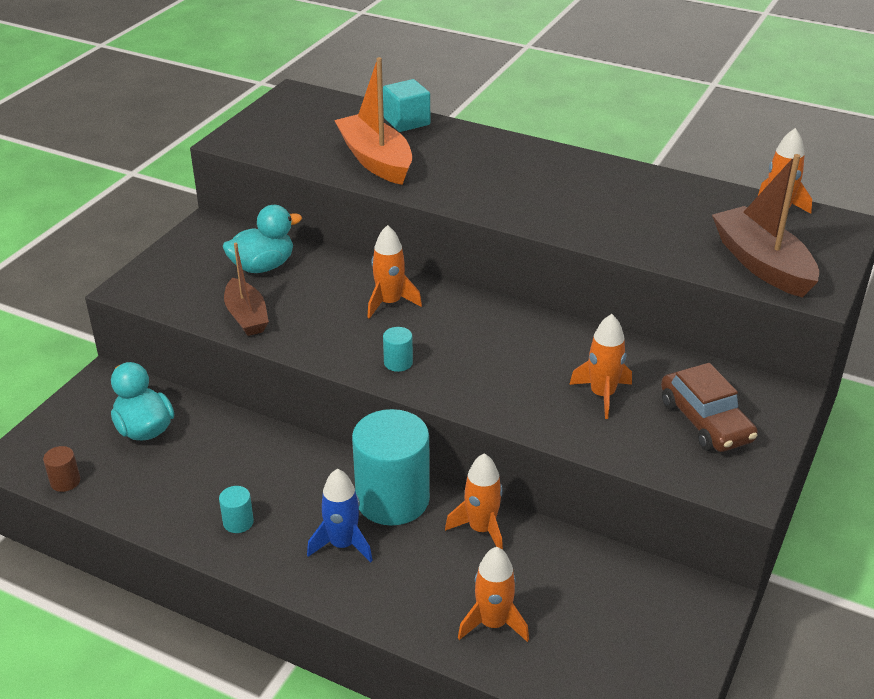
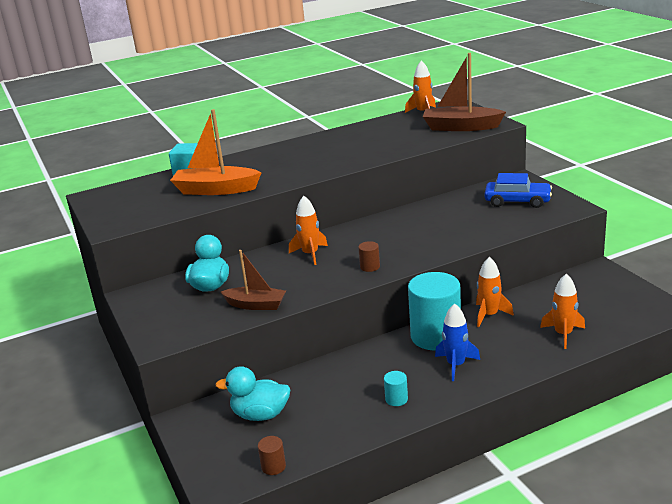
camera: 50 degrees left, 10 degrees down
turquoise cylinder [383,327,413,372] -> brown cylinder [358,241,380,272]
orange rocket [569,314,632,419] -> none
brown car [661,363,758,452] -> blue car [484,173,552,208]

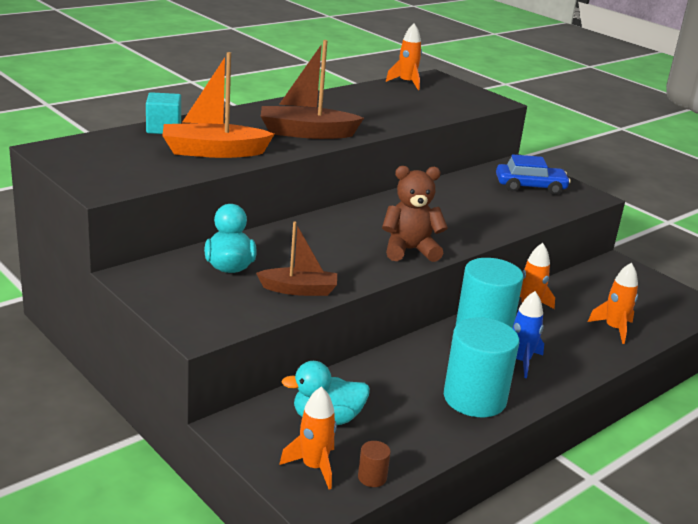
camera: 20 degrees left, 0 degrees up
orange rocket [289,196,328,265] -> orange rocket moved to [279,386,337,490]
brown cylinder [358,241,380,272] -> brown teddy bear [382,166,448,262]
turquoise cylinder [384,371,408,406] -> turquoise cylinder [444,317,519,417], size x2.47
brown boat [423,53,506,131] -> brown boat moved to [261,40,364,139]

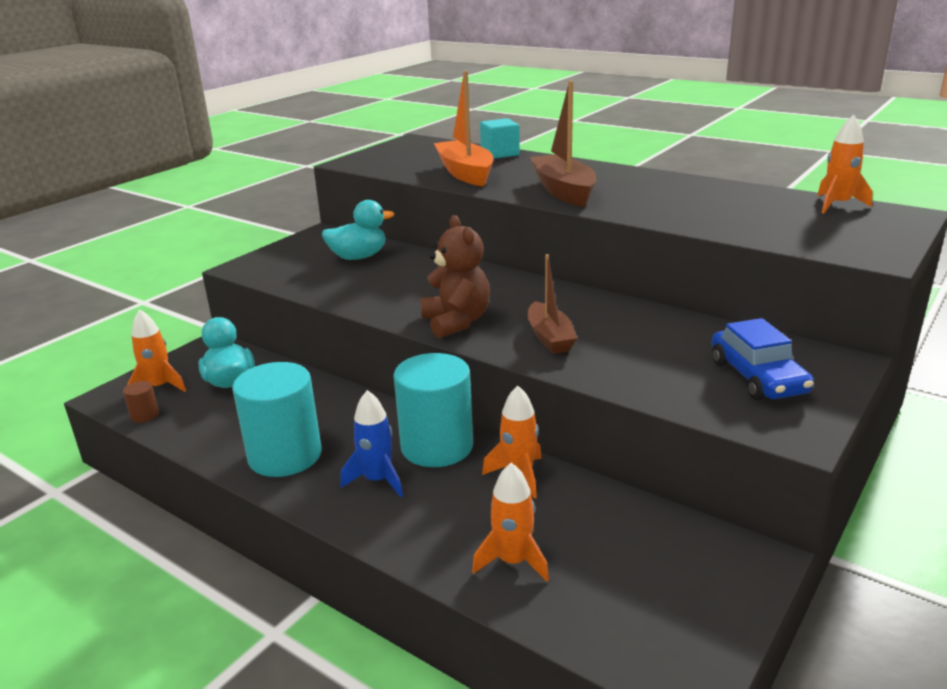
camera: 80 degrees right, 0 degrees up
brown boat [256,222,337,296] -> brown boat moved to [528,254,577,354]

